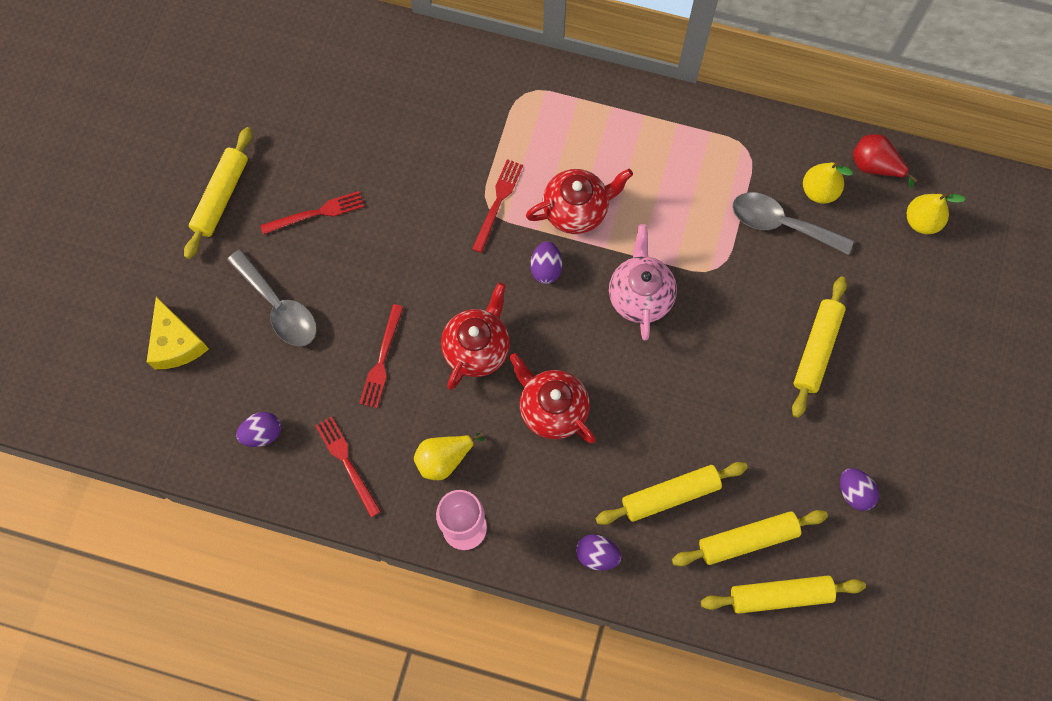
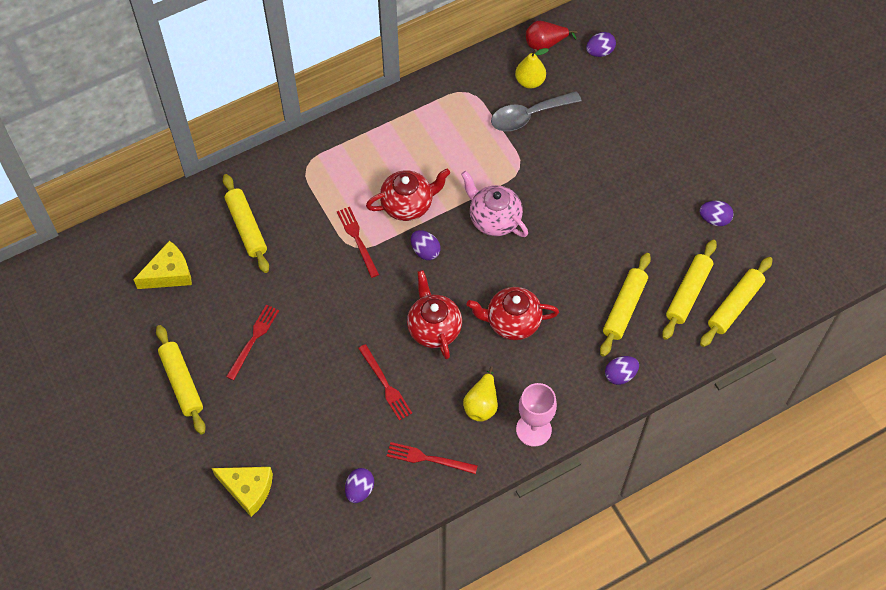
camera: 45 degrees left, 10 degrees down
grey spoon [227,249,317,346] -> none
red teapot [526,169,633,234] -> red teapot turned 45 degrees clockwise [366,169,450,221]
yellow rolling pin [792,276,847,418] -> yellow rolling pin moved to [223,174,269,273]
yellow pear [907,193,966,234] -> purple egg [586,32,616,57]
none -> yellow cheese [133,240,192,289]

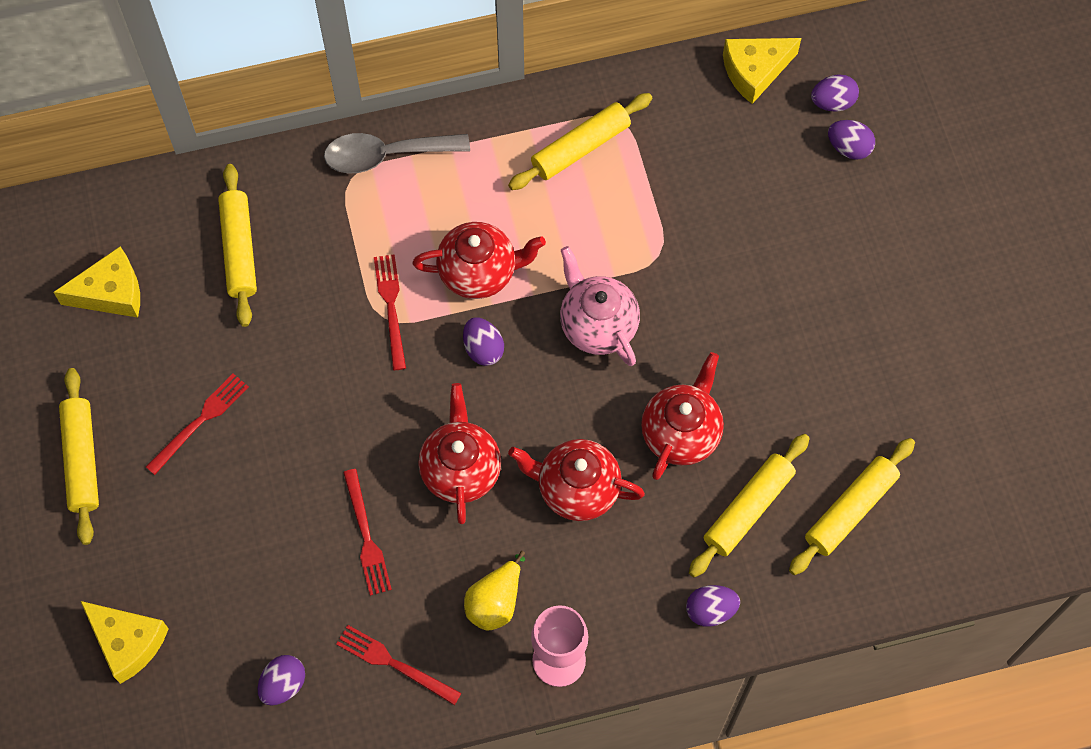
camera: 15 degrees right, 5 degrees up
grey spoon [491,91,581,131] -> grey spoon moved to [324,133,470,173]
yellow pear [515,48,549,89] -> none
red pear [526,21,577,51] -> yellow cheese [723,38,801,104]
purple egg [700,201,734,226] -> purple egg moved to [828,120,875,160]
yellow rolling pin [700,257,773,347] -> yellow rolling pin moved to [508,93,652,190]
none -> red teapot [641,352,724,480]

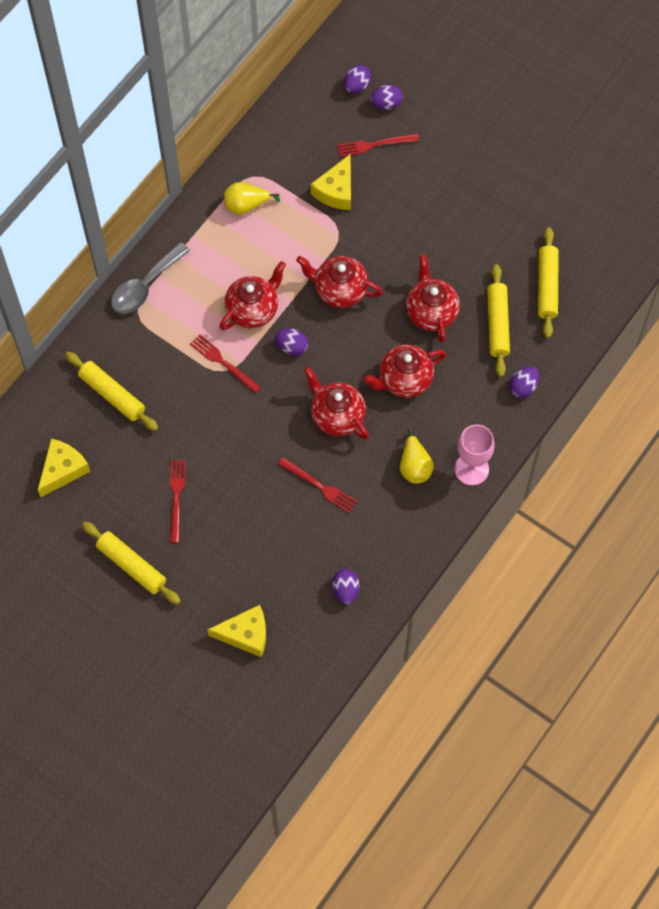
camera: 40 degrees left, 0 degrees up
red fork [336,625,461,705] -> red fork moved to [337,134,419,157]
yellow rolling pin [508,93,652,190] -> yellow pear [224,182,280,215]
pink teapot [560,246,640,366] -> red teapot [296,256,382,308]
yellow cheese [723,38,801,104] -> yellow cheese moved to [311,154,351,210]

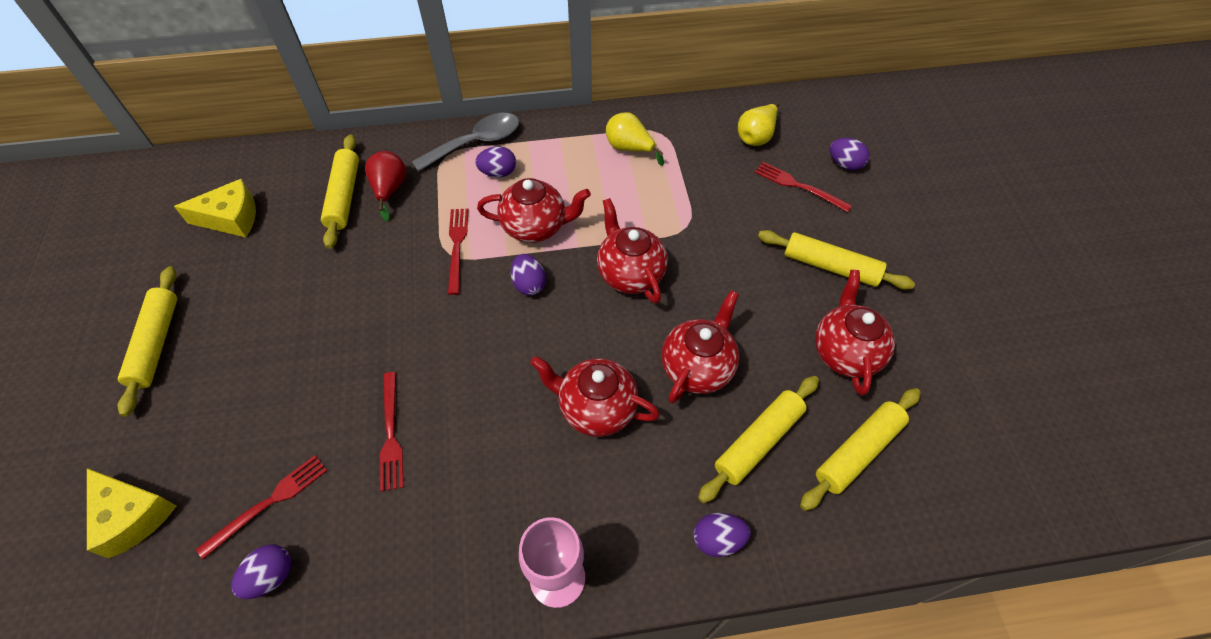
camera: 45 degrees right, 10 degrees down
grey spoon [111,242,190,314] -> grey spoon turned 150 degrees clockwise [412,113,519,172]
red fork [170,460,186,543] -> red fork moved to [196,455,328,559]
red teapot [304,367,369,440] -> red teapot moved to [815,270,895,395]
yellow cheese [311,154,351,210] -> none
purple egg [344,65,371,93] -> purple egg moved to [475,146,516,177]
yellow pear [400,428,434,484] -> yellow pear moved to [738,103,780,146]
none -> red pear [365,151,407,222]
none -> yellow rolling pin [758,230,915,290]

